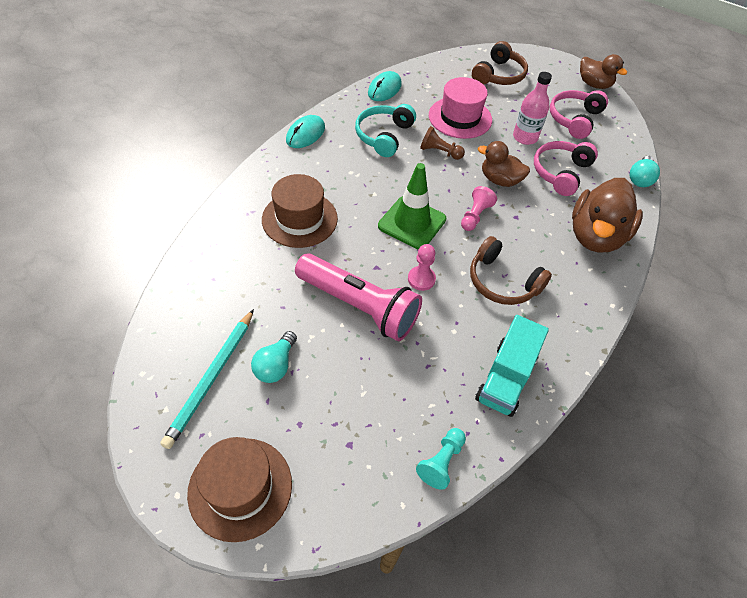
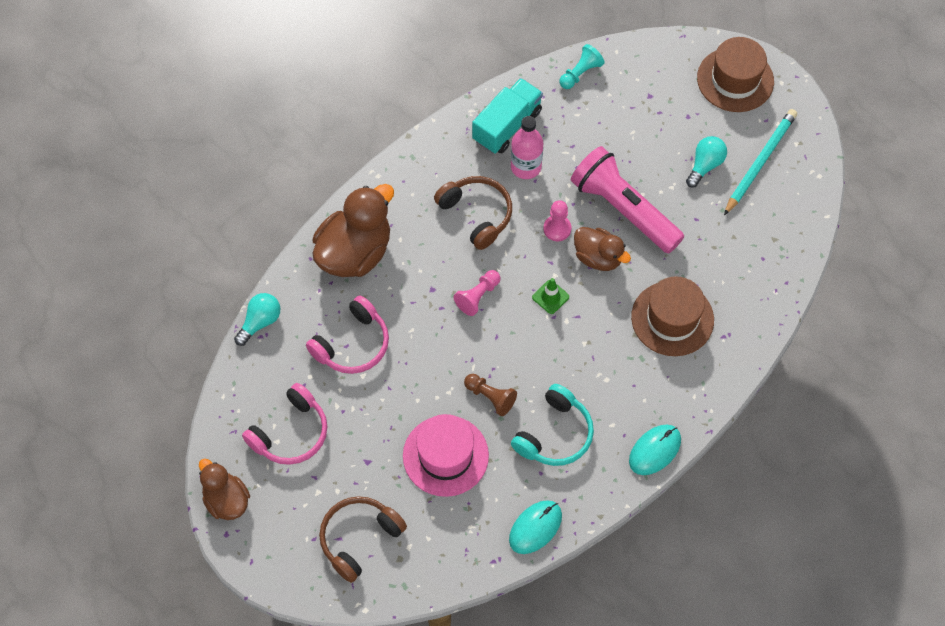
camera: 165 degrees left, 10 degrees up
green traffic cone [378,163,446,250] -> green traffic cone [532,278,569,314], size x0.48
brown duck [478,141,530,187] -> brown duck moved to [574,227,631,271]
pink bottle [513,72,552,145] -> pink bottle moved to [511,116,543,179]

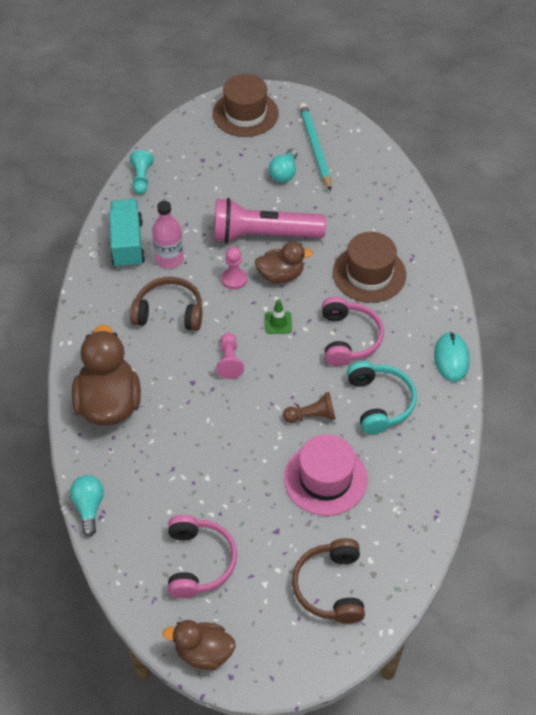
camera: 45 degrees left, 10 degrees down
pink headphones [306,295,389,374] -> pink headphones moved to [322,297,384,366]
turquoise mouse [509,500,562,554] -> none
turquoise light bulb [686,136,727,188] -> turquoise light bulb turned 150 degrees counterclockwise [269,148,297,183]

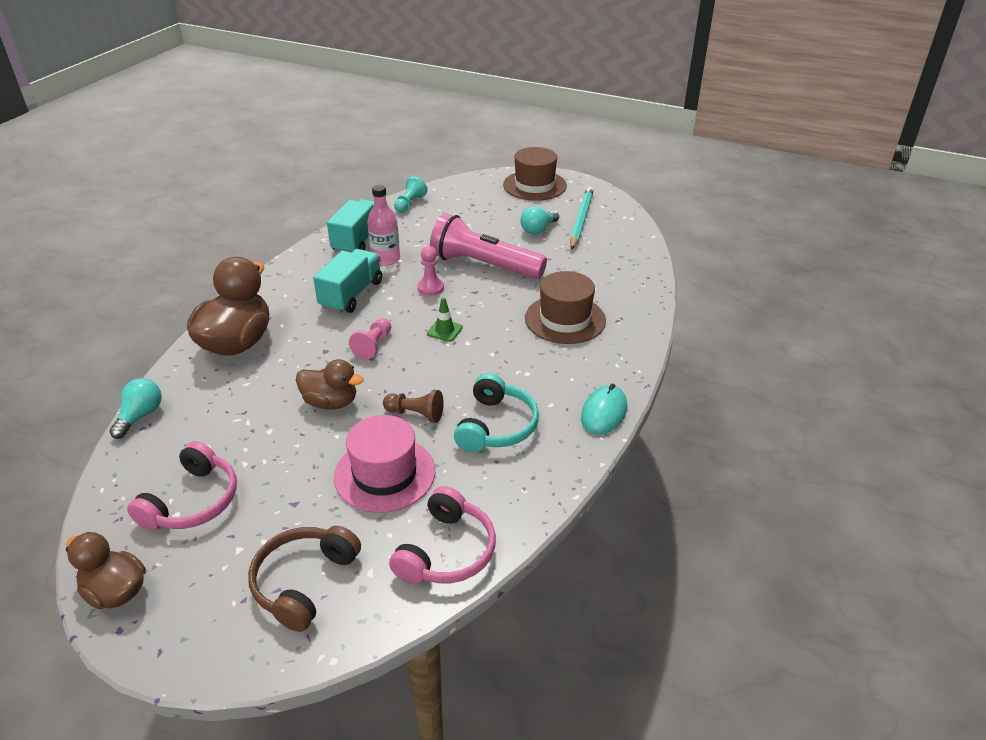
camera: 25 degrees right, 15 degrees down
brown headphones [130,277,202,331] -> turquoise truck [313,249,382,313]
brown duck [255,241,313,284] -> brown duck moved to [296,359,364,410]
pink headphones [322,297,384,366] -> pink headphones moved to [389,486,496,584]

